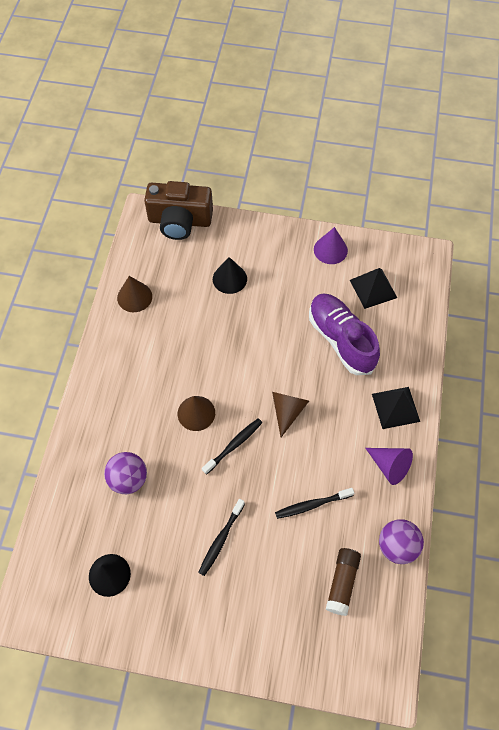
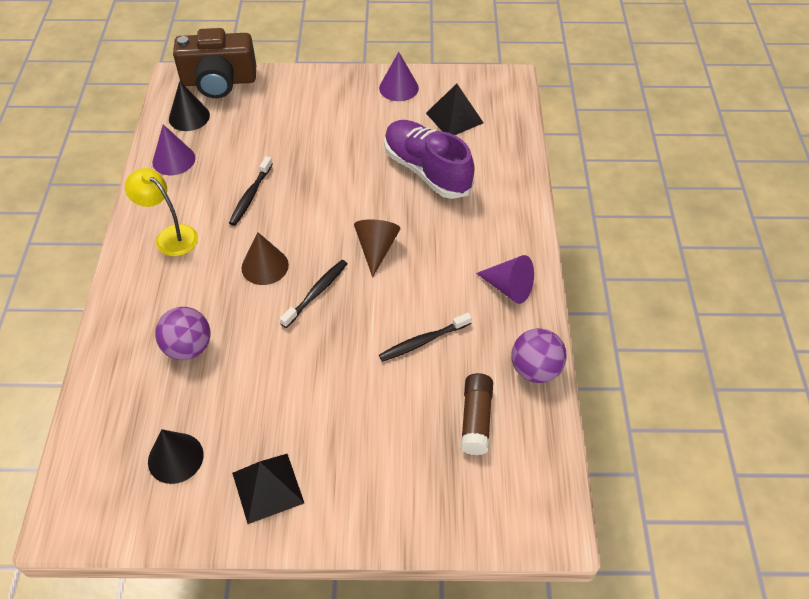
camera: 10 degrees left, 10 degrees down
brown cone [117,276,152,312] -> purple cone [152,124,195,175]
black toothbrush [198,499,245,576] -> black toothbrush moved to [229,156,273,226]
black cone [213,257,247,294] -> black cone moved to [169,81,210,131]
black pyramid [372,387,420,429] -> black pyramid moved to [232,454,304,524]
none -> yellow lamp [125,168,198,256]

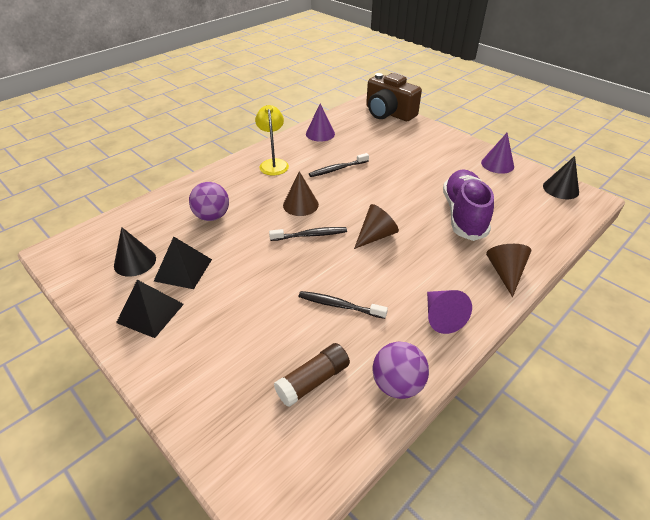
camera: 45 degrees right, 10 degrees down
black cone [169,81,210,131] -> black cone moved to [543,156,579,199]
black pyramid [426,83,483,135] -> black pyramid moved to [154,237,212,289]
none -> brown cone [486,244,531,297]

